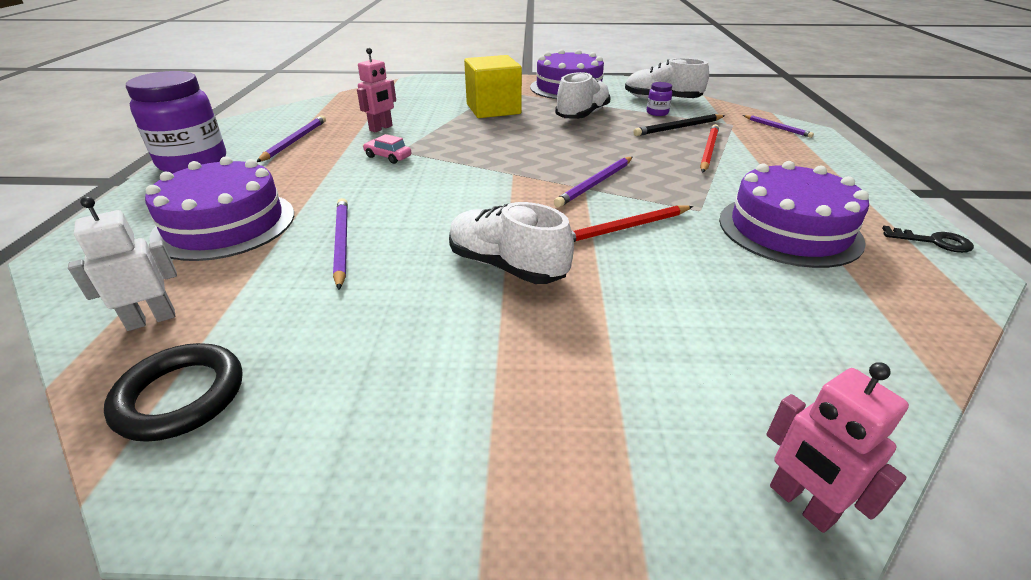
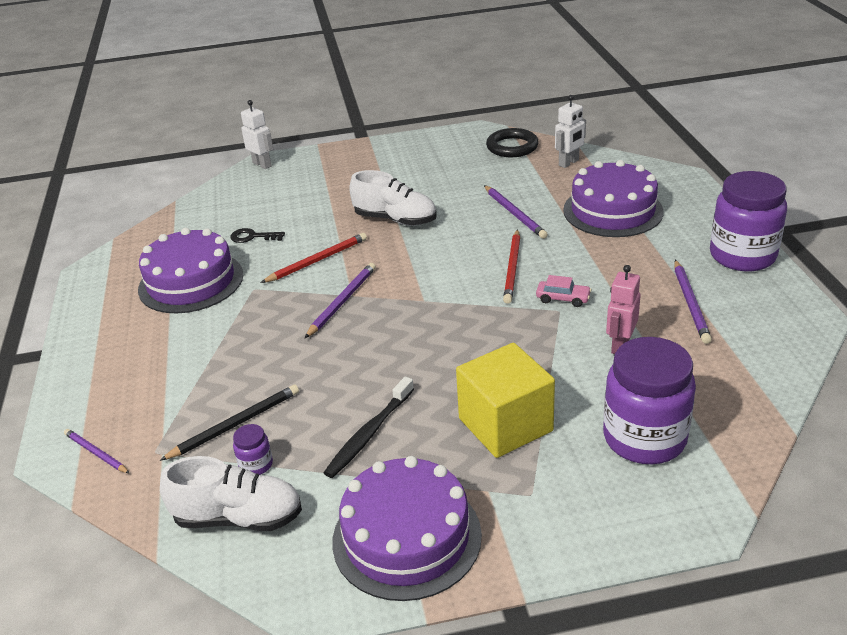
camera: 170 degrees right, 0 degrees up
white shoe [555,72,611,119] -> black toothbrush [324,377,414,478]
red pencil [700,124,719,172] -> red pencil moved to [503,229,520,304]
pink robot [766,362,909,533] -> white robot [241,100,273,169]
black key [882,226,974,253] -> black key moved to [230,228,285,243]
none -> purple jar [603,337,696,464]

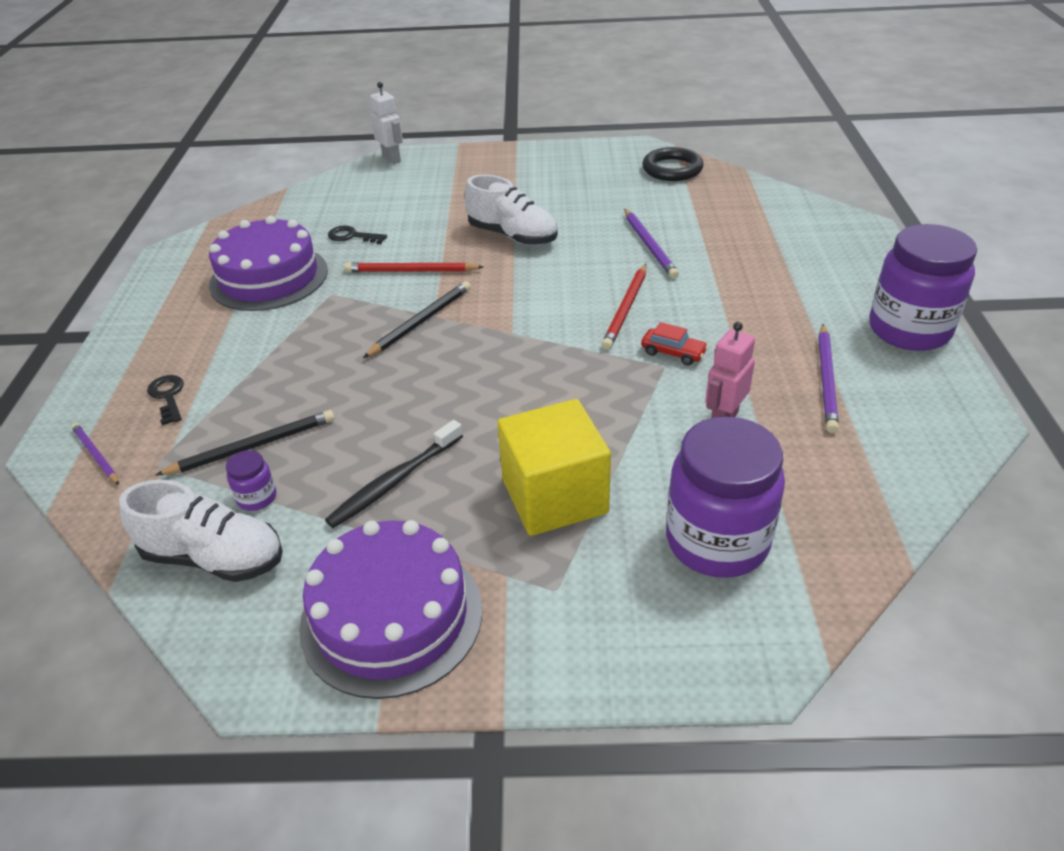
camera: 10 degrees right, 5 degrees up
red pencil [261,233,367,283] -> red pencil turned 150 degrees counterclockwise [344,262,483,272]
purple pencil [305,263,376,338] -> black pencil [363,281,471,358]
pink car [536,275,591,307] -> red car [641,322,708,365]
white robot [555,95,586,168] -> none
purple cake [563,160,664,237] -> none
none -> black key [147,375,184,425]

